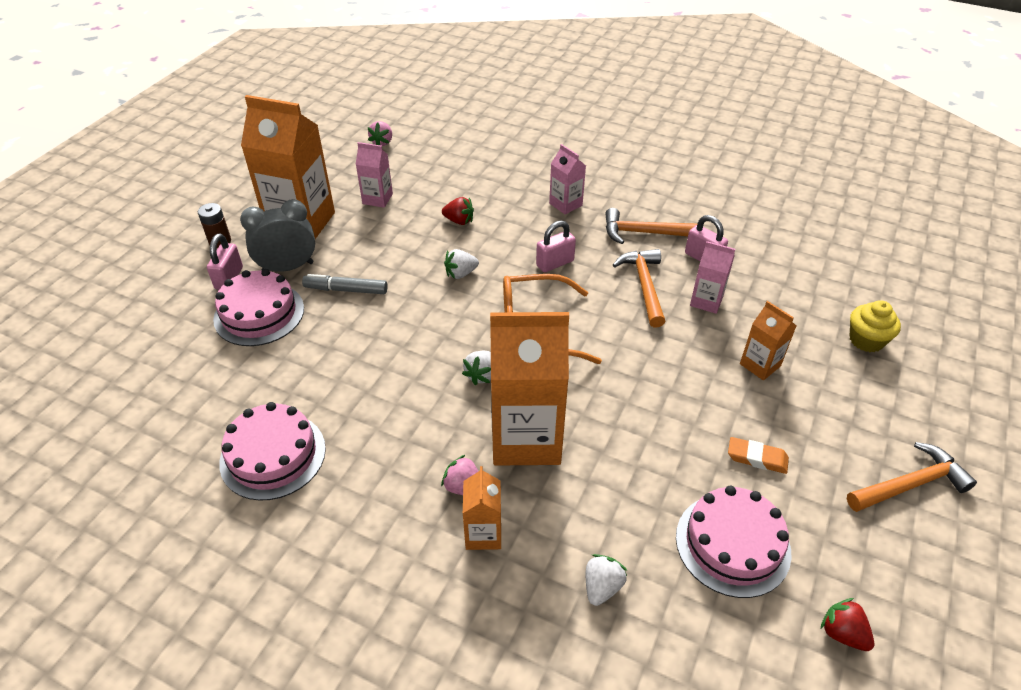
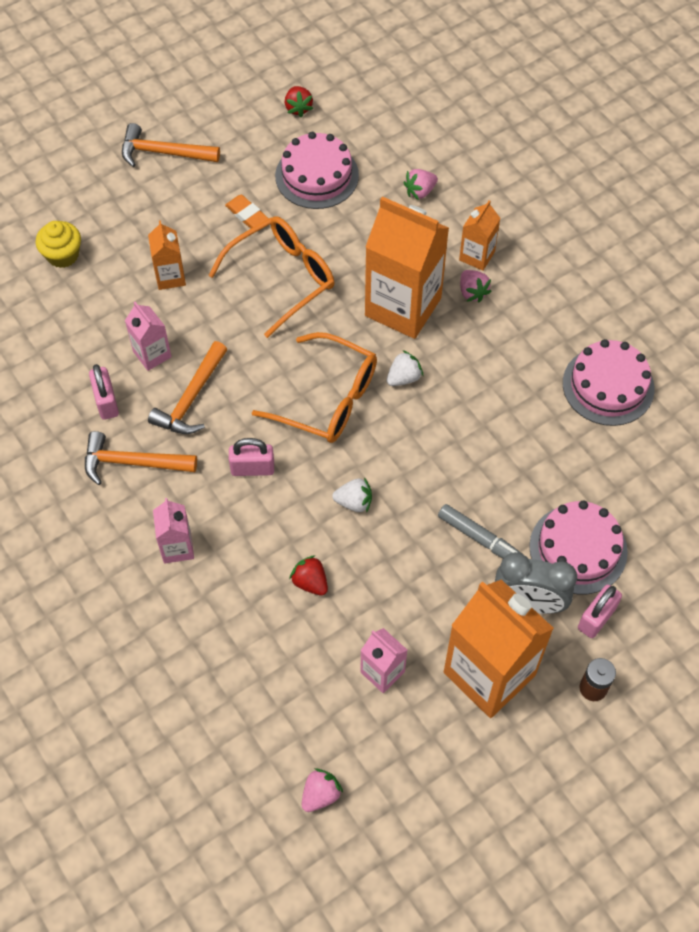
camera: 150 degrees left, 15 degrees up
white strawberry [586,554,627,606] -> pink strawberry [403,169,438,200]
orange hammer [605,208,698,244] -> orange hammer turned 150 degrees clockwise [85,431,197,485]
none -> orange glasses [208,216,334,338]

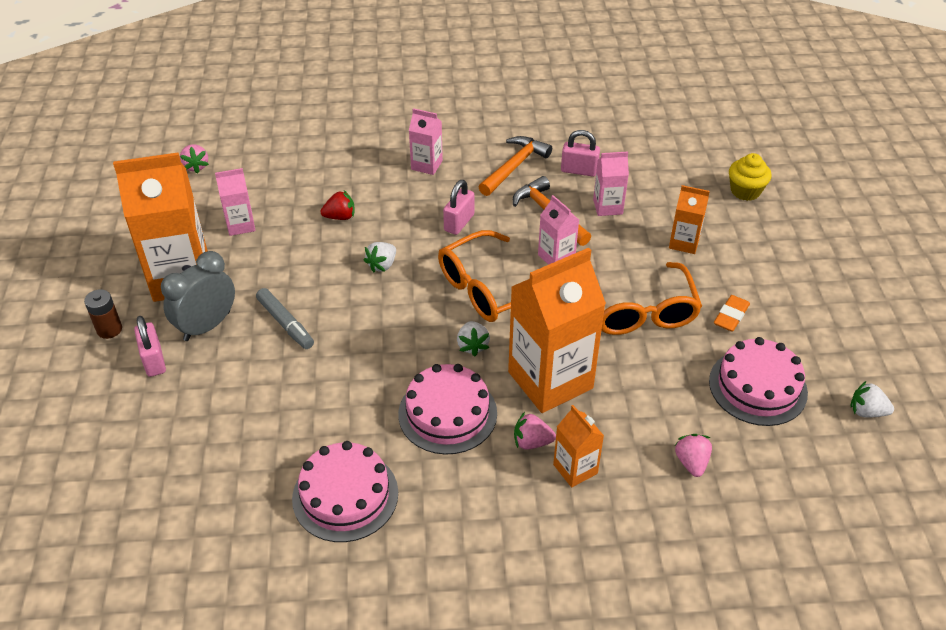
camera: 120 degrees right, 15 degrees down
orange hammer [122,123,220,167] -> none
orange eraser [225,195,269,229] -> orange eraser turned 45 degrees counterclockwise [714,295,750,332]
red strawberry [285,86,313,117] -> white strawberry [850,381,894,418]
grey marker [438,504,524,558] -> grey marker turned 105 degrees counterclockwise [256,288,314,349]
pink cake [529,501,628,594] -> pink cake moved to [398,364,497,455]
none -> pink carton [538,195,579,265]

